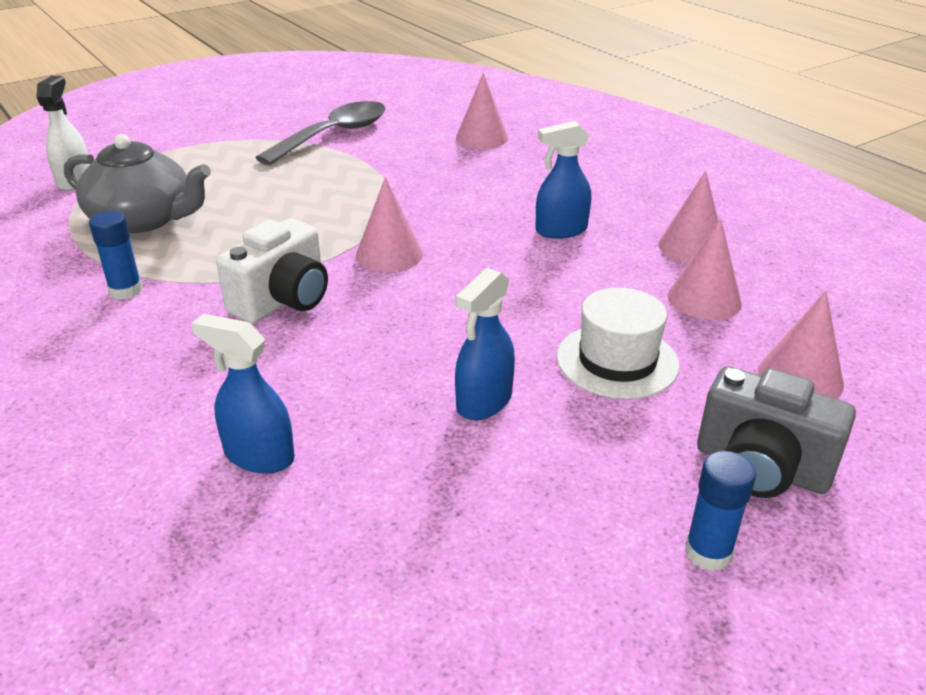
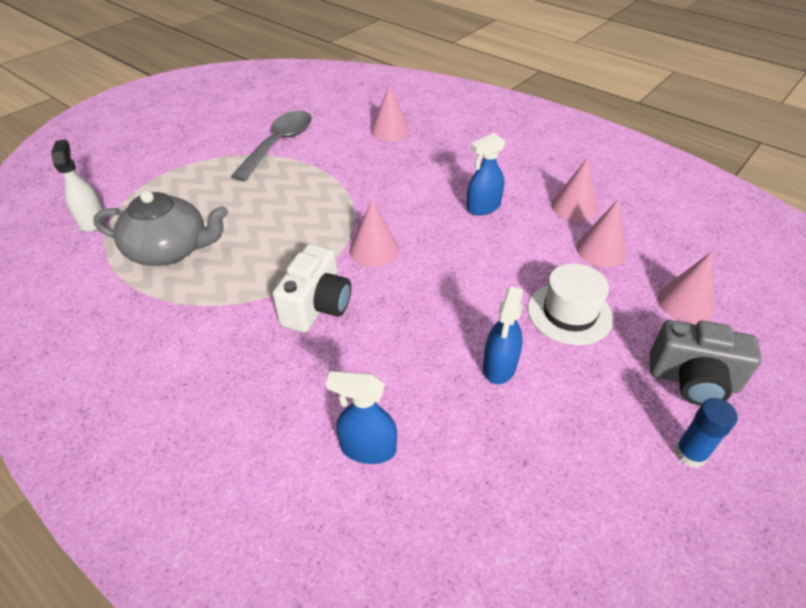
camera: 15 degrees left, 10 degrees up
blue glue stick [89,211,143,299] -> none

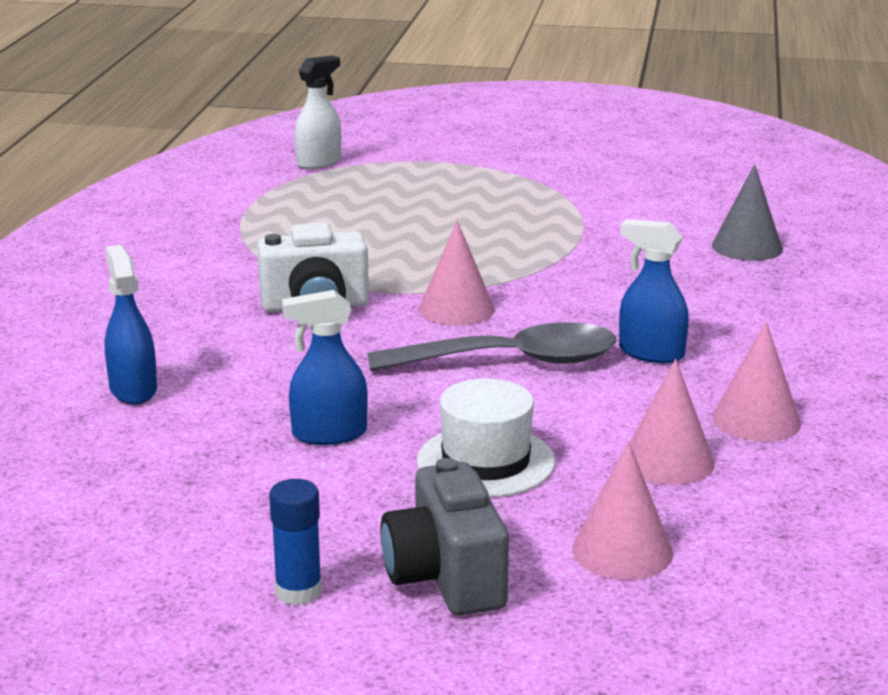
camera: 60 degrees right, 20 degrees down
grey teapot [93,190,228,266] -> none
grey spoon [231,110,312,181] -> grey spoon moved to [367,322,616,371]
pink cone [371,84,410,141] -> grey cone [712,164,783,261]

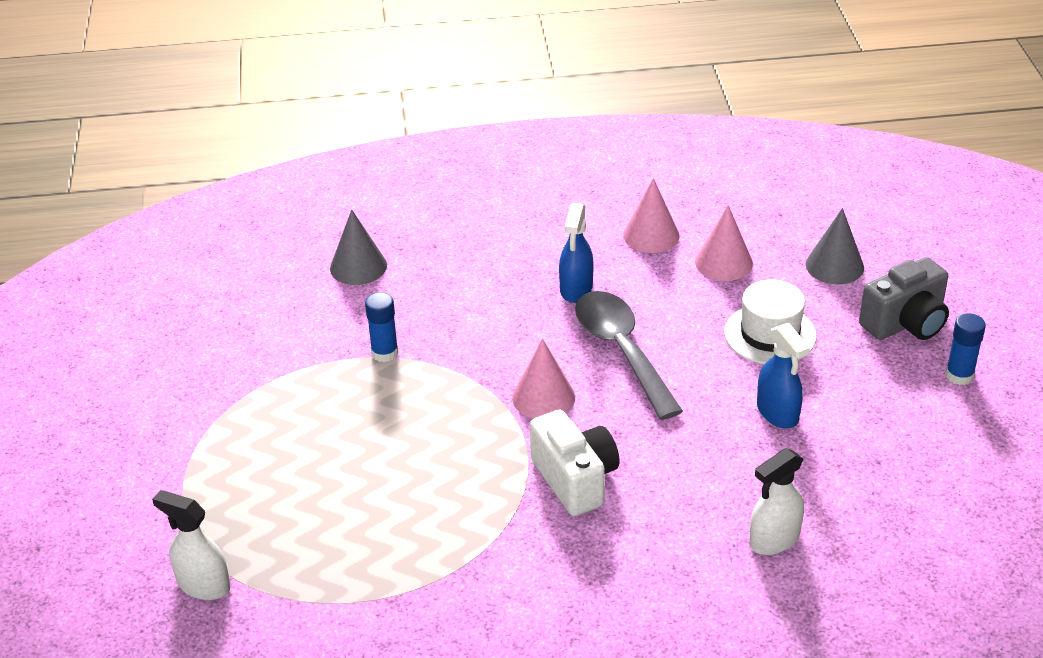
camera: 105 degrees left, 15 degrees up
blue spray bottle [105,245,157,404] -> white spray bottle [749,448,804,555]
pink cone [572,441,673,580] -> grey cone [806,208,864,284]
none -> blue glue stick [365,292,399,362]

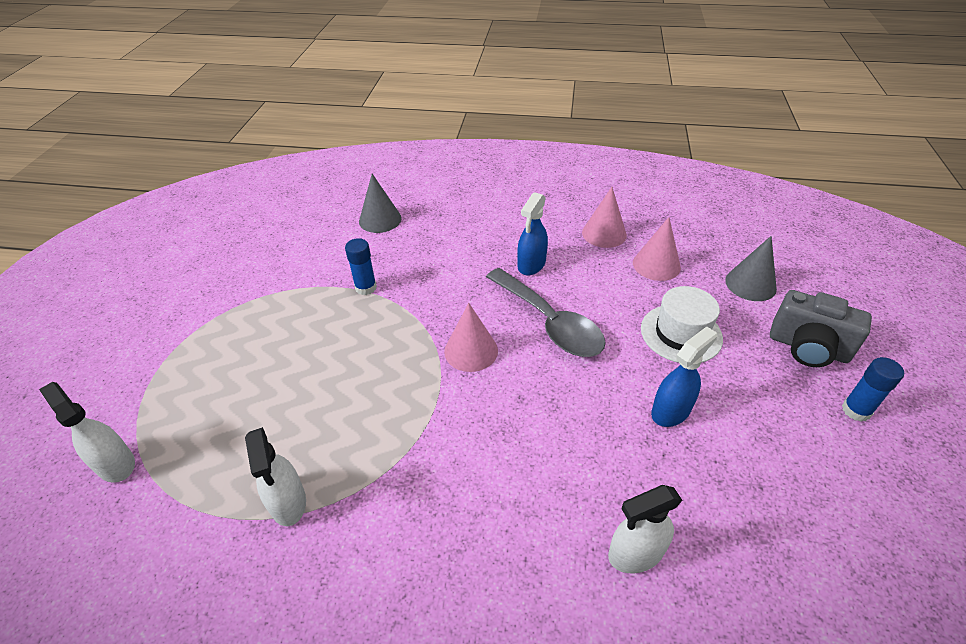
camera: 15 degrees right, 5 degrees up
white camera [530,410,620,516] -> none
grey spoon [575,291,683,420] -> grey spoon turned 150 degrees clockwise [486,268,606,357]
blue spray bottle [757,323,810,428] -> blue spray bottle turned 120 degrees counterclockwise [651,327,717,427]
grey camera [859,257,949,340] -> grey camera turned 45 degrees clockwise [770,290,872,367]
none -> white spray bottle [245,427,306,526]

